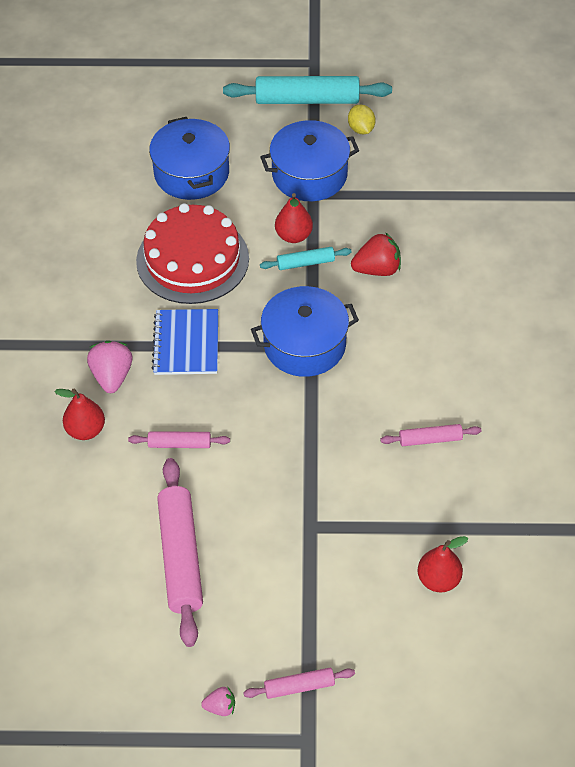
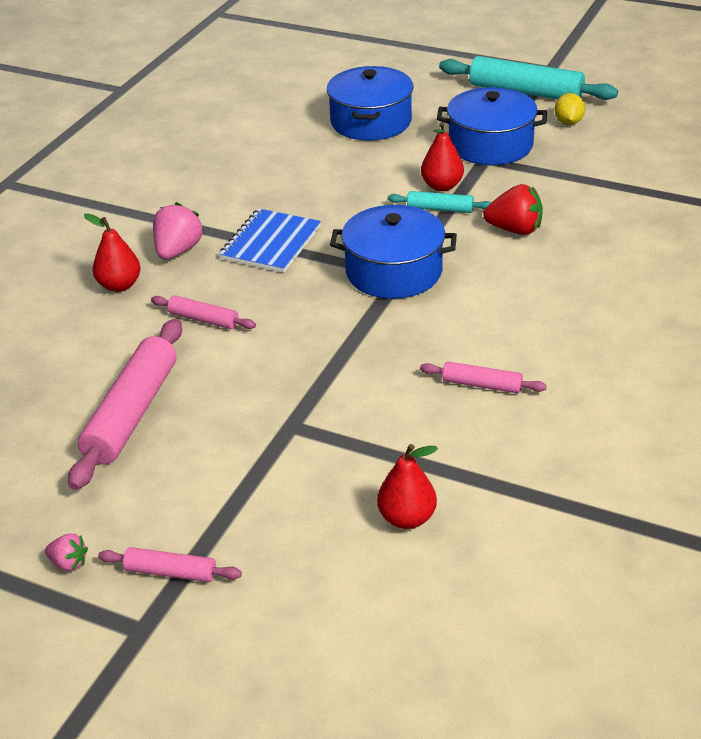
camera: 25 degrees right, 15 degrees down
red cake [136,203,249,304] -> none

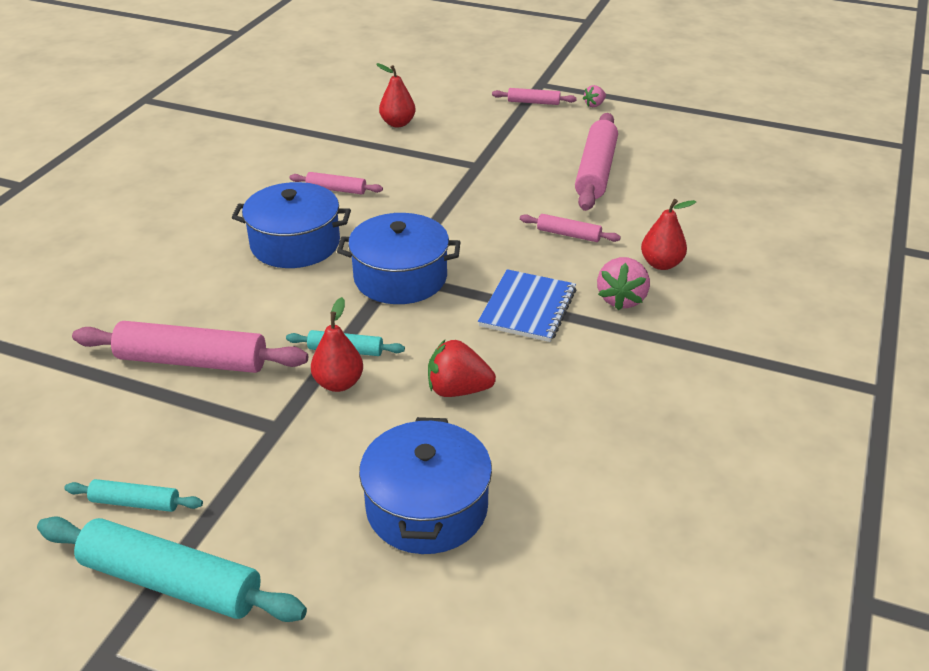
camera: 175 degrees right, 0 degrees up
pink strawberry [45,534,88,571] -> pink strawberry turned 60 degrees counterclockwise [583,85,606,107]
blue pot [437,87,547,165] -> blue pot moved to [232,182,351,268]
red strawberry [483,184,543,235] -> red strawberry moved to [428,340,496,397]
yellow lemon [554,93,585,125] -> turquoise rolling pin [64,479,203,512]
none -> pink rolling pin [72,321,308,373]

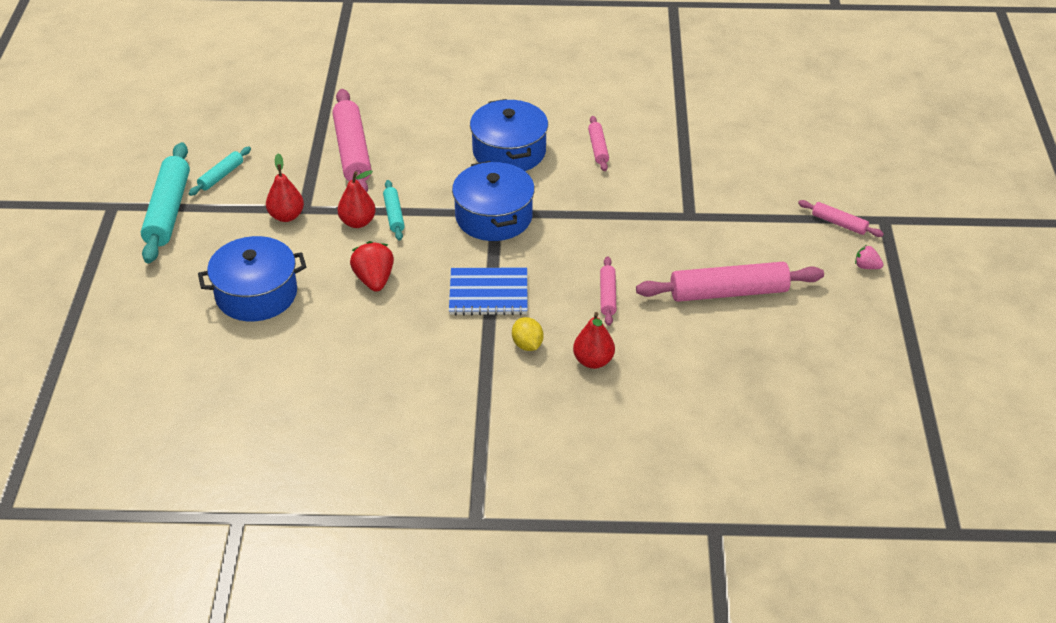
camera: 70 degrees right, 5 degrees up
turquoise rolling pin [64,479,203,512] -> turquoise rolling pin turned 45 degrees clockwise [189,147,251,196]
red pear [376,63,416,127] -> red pear moved to [266,154,304,222]
pink rolling pin [492,88,577,105] -> pink rolling pin turned 45 degrees counterclockwise [798,200,884,237]
pink strawberry [597,257,650,310] -> yellow lemon [512,317,543,351]

